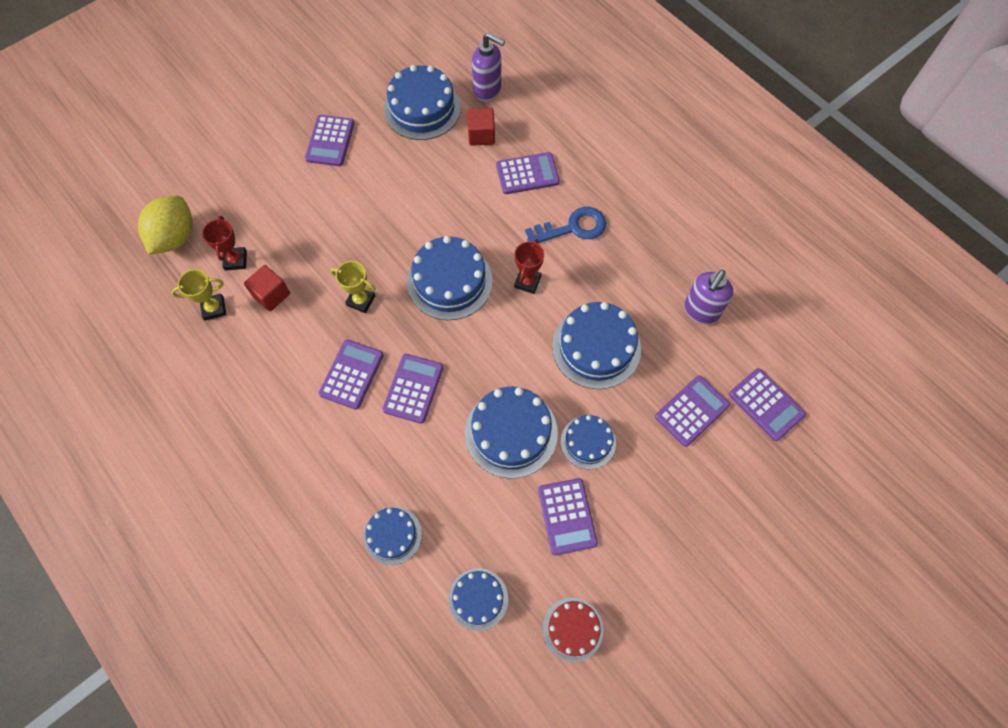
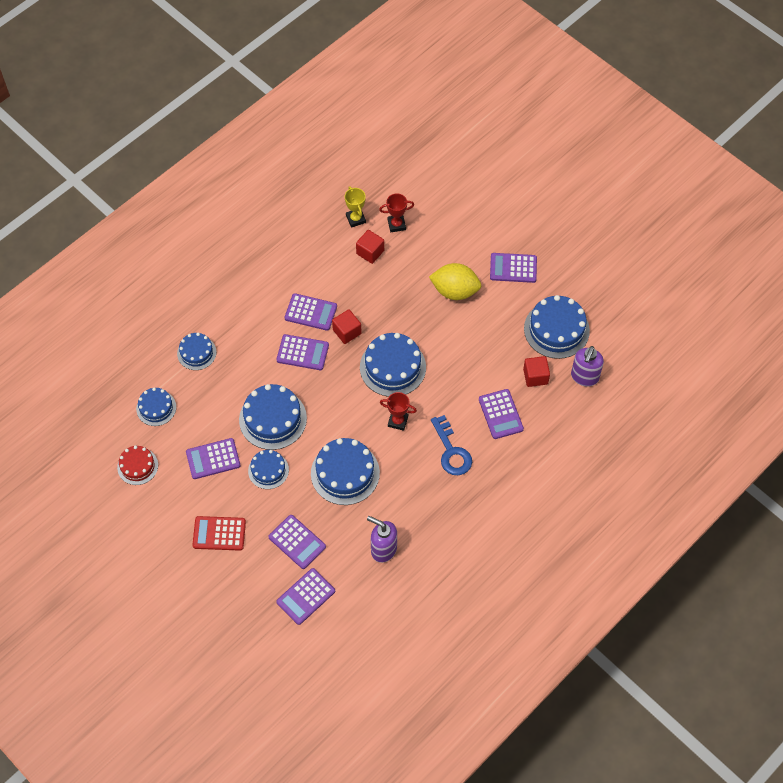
camera: 85 degrees right, 5 degrees down
yellow lemon [138,196,193,255] -> yellow lemon moved to [429,263,481,300]
yellow trophy [331,261,376,313] -> none
none -> red calculator [192,516,246,551]
none -> red cube [332,309,362,344]

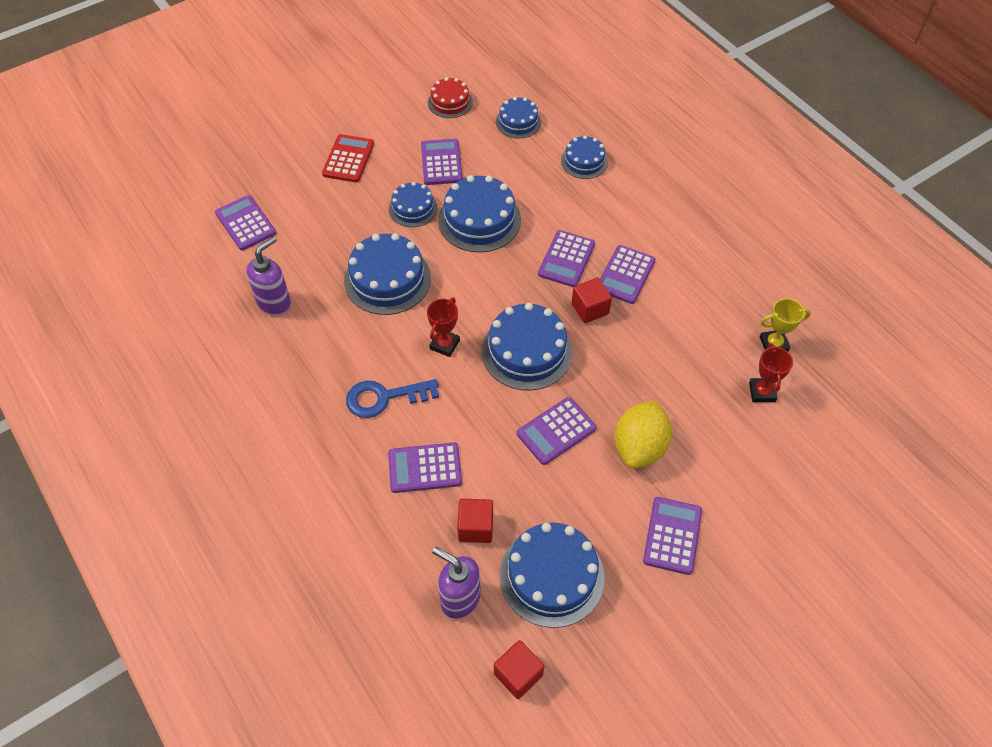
camera: 100 degrees right, 5 degrees down
purple calculator [268,515,326,569] -> purple calculator moved to [517,397,596,465]
red cube [356,230,384,264] -> red cube moved to [494,640,544,699]

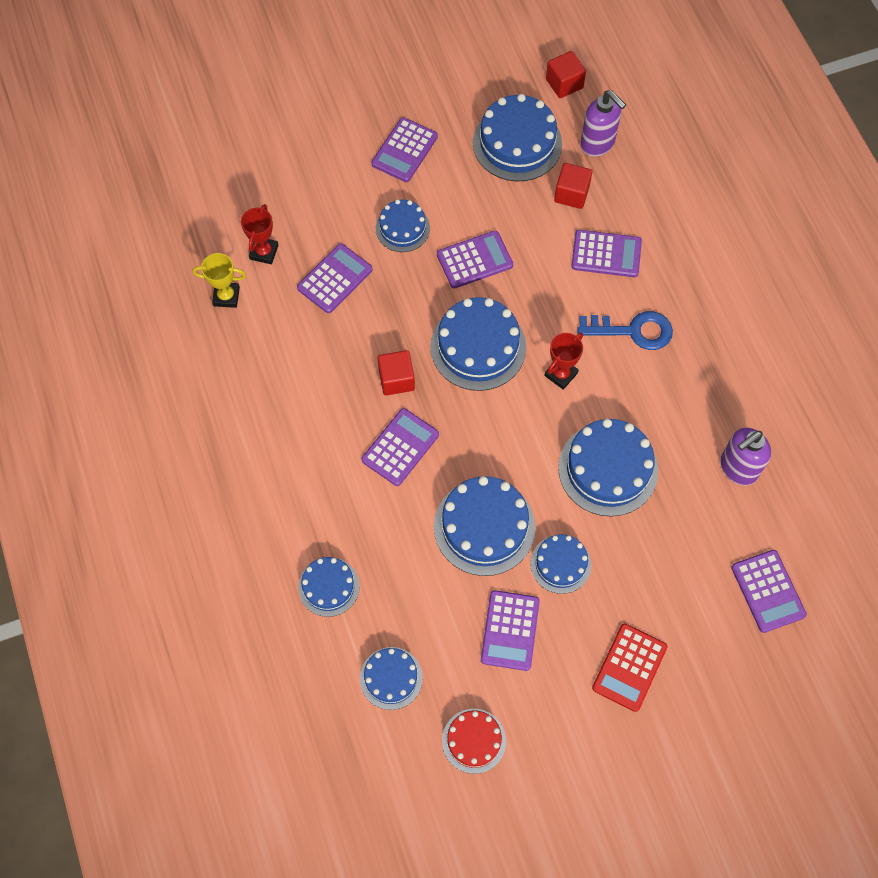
camera: 165 degrees left, 10 degrees up
purple calculator [600,245,656,304] -> purple calculator moved to [297,244,373,313]
yellow lemon [615,401,672,468] -> blue cake [376,200,430,252]

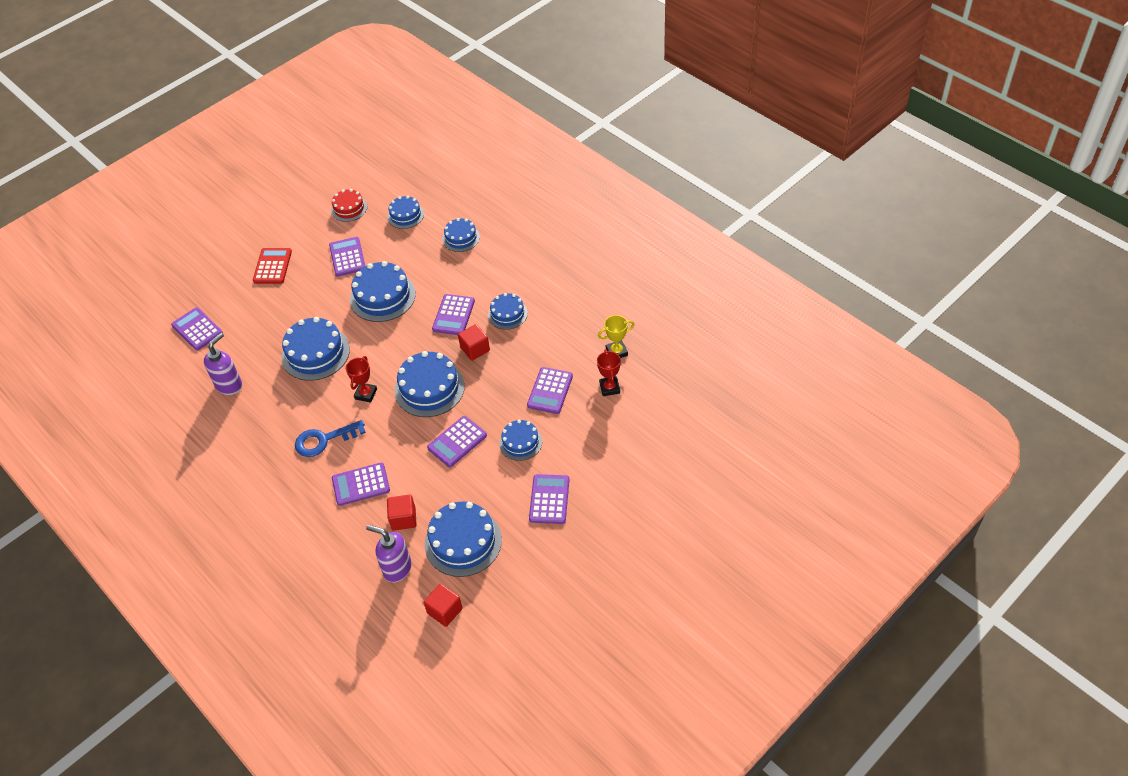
camera: 160 degrees right, 15 degrees down
blue cake [530,534,591,594] -> blue cake moved to [488,293,528,330]

